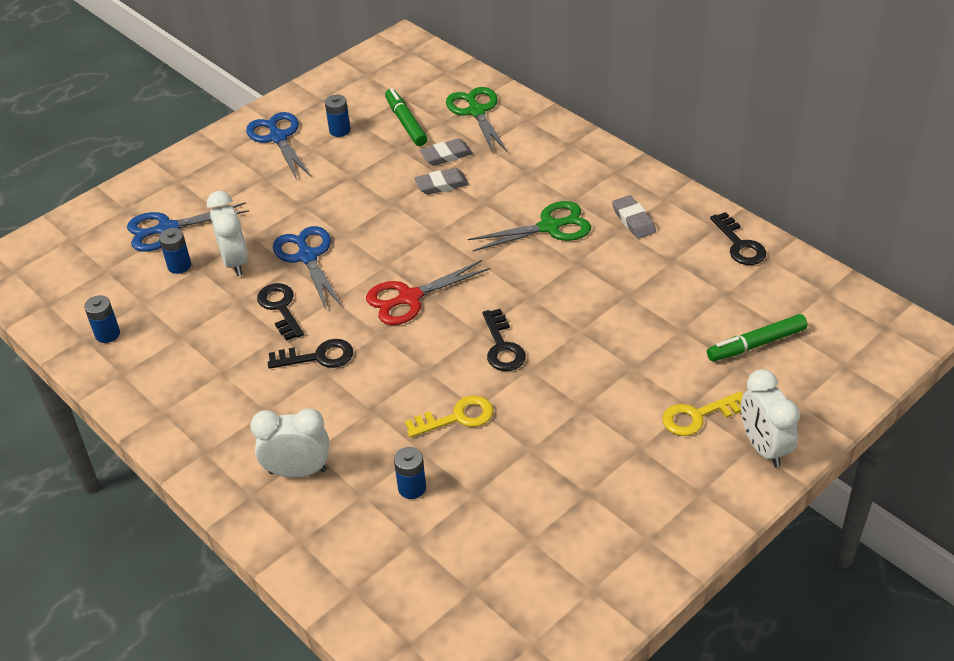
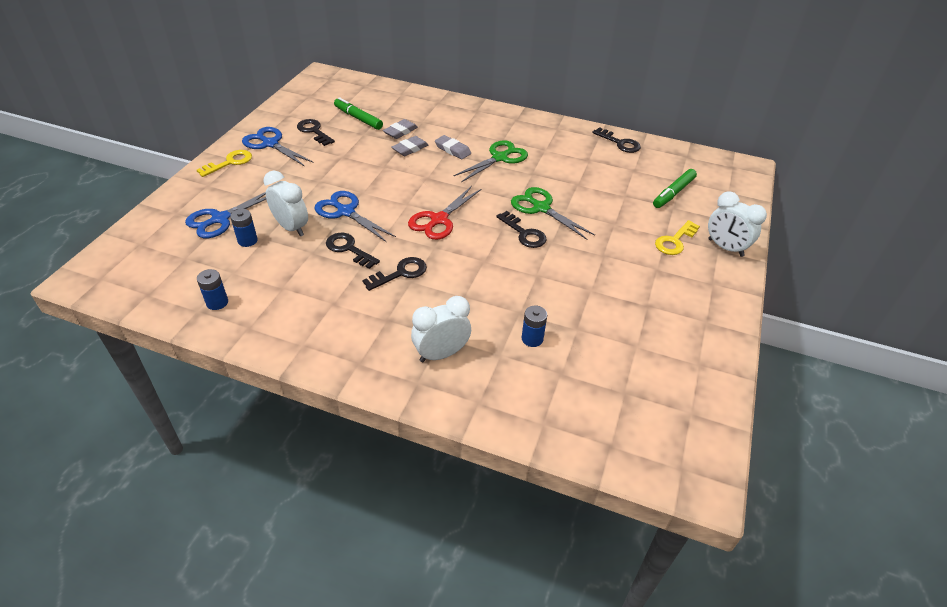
camera: 30 degrees left, 0 degrees up
blue battery [325,95,350,137] -> black key [297,119,335,146]
yellow key [405,395,494,438] -> yellow key moved to [197,150,252,177]
green scissors [446,87,508,154] -> green scissors moved to [511,187,595,240]
grey eraser [612,195,656,239] -> grey eraser moved to [435,135,471,159]

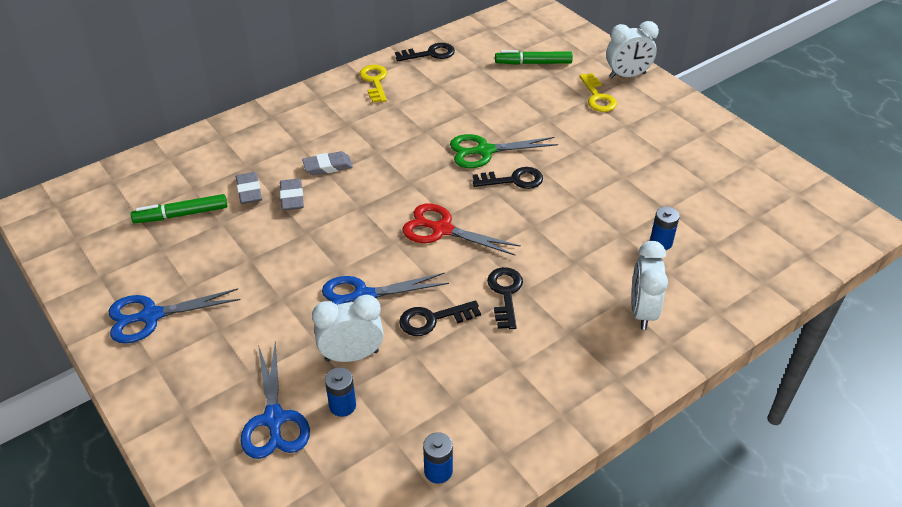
camera: 55 degrees left, 0 degrees up
yellow key [197,150,252,177] -> yellow key moved to [359,65,387,103]
black key [297,119,335,146] -> none
red scissors [408,186,482,240] -> red scissors turned 135 degrees clockwise [402,204,521,255]
green scissors [453,140,528,182] -> none
green marker [653,169,697,208] -> green marker turned 105 degrees clockwise [495,50,573,65]

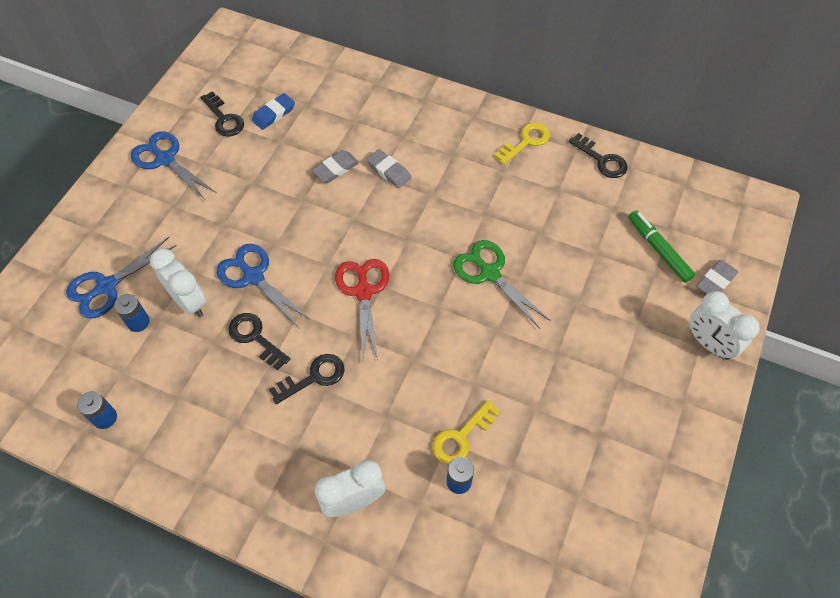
camera: 60 degrees right, 15 degrees up
green marker [131,194,228,223] -> blue eraser [252,93,295,130]
grey eraser [236,172,262,204] -> grey eraser moved to [696,260,738,294]
black key [473,167,543,189] -> black key moved to [200,91,244,137]
yellow key [579,73,617,112] -> yellow key moved to [433,400,501,464]

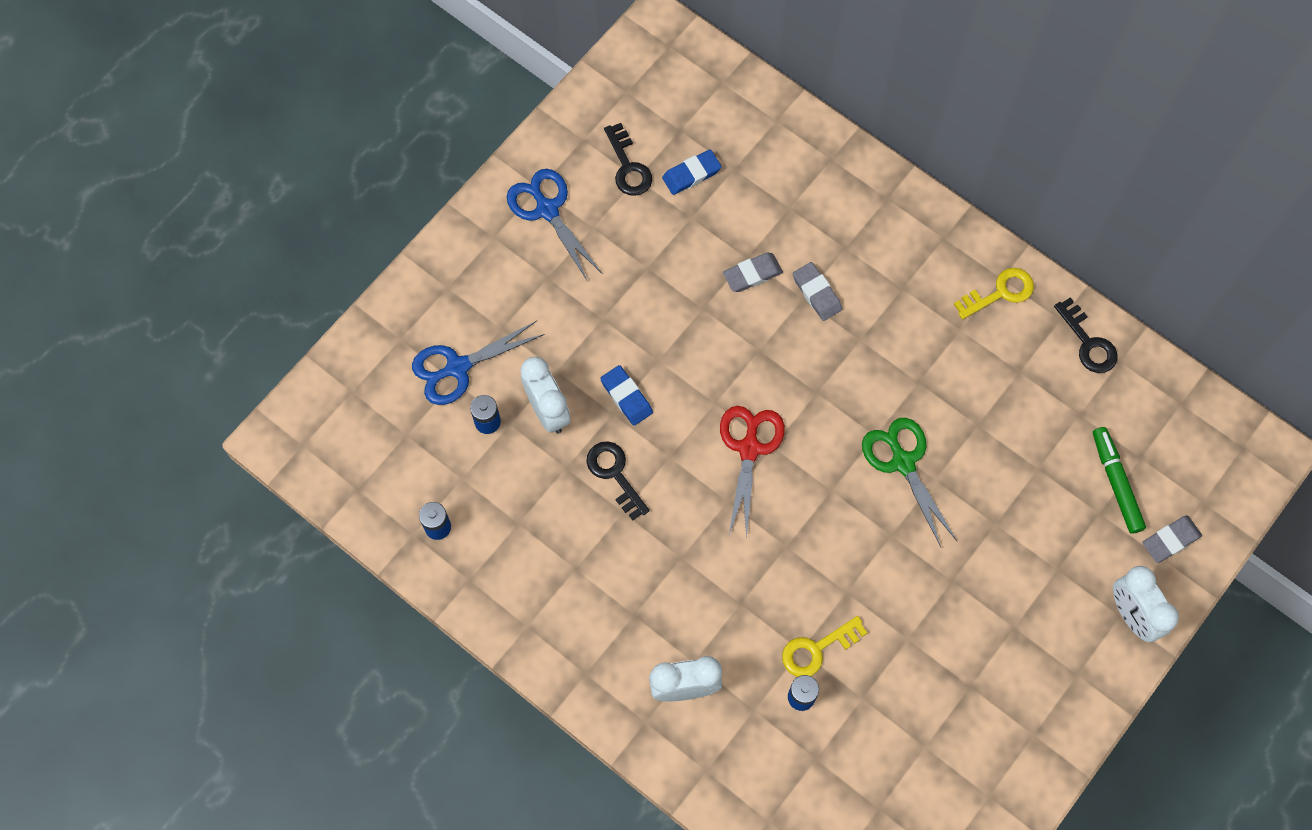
camera: 15 degrees right, 10 degrees up
blue scissors [216,244,311,328] -> blue eraser [600,365,653,425]
black key [269,354,344,404] -> none

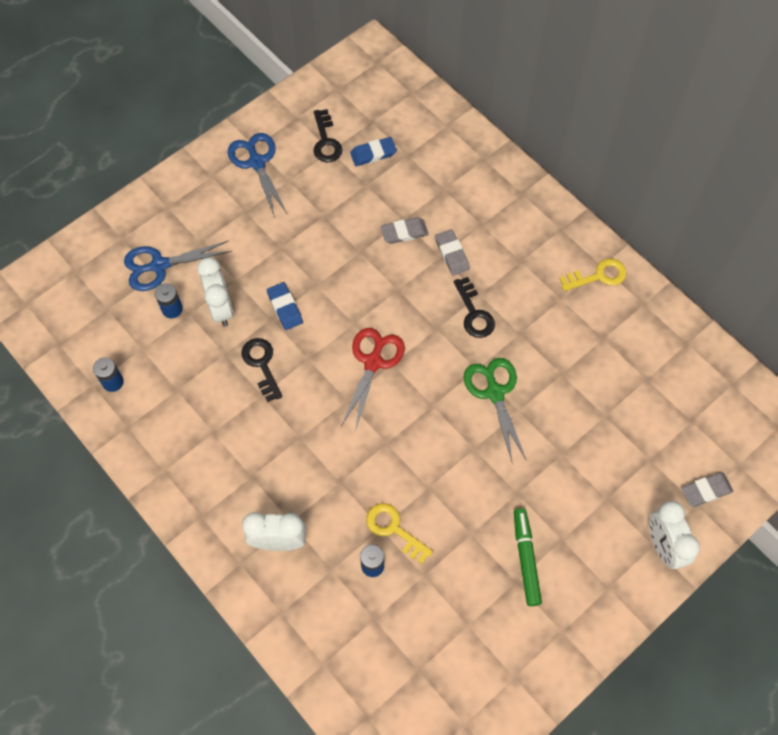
camera: 10 degrees right, 5 degrees down
yellow key [782,616,867,677] -> yellow key turned 60 degrees clockwise [366,503,433,564]
black key [1054,297,1117,373] -> black key moved to [454,277,495,338]
green marker [1093,427,1146,534] -> green marker moved to [514,508,542,606]

